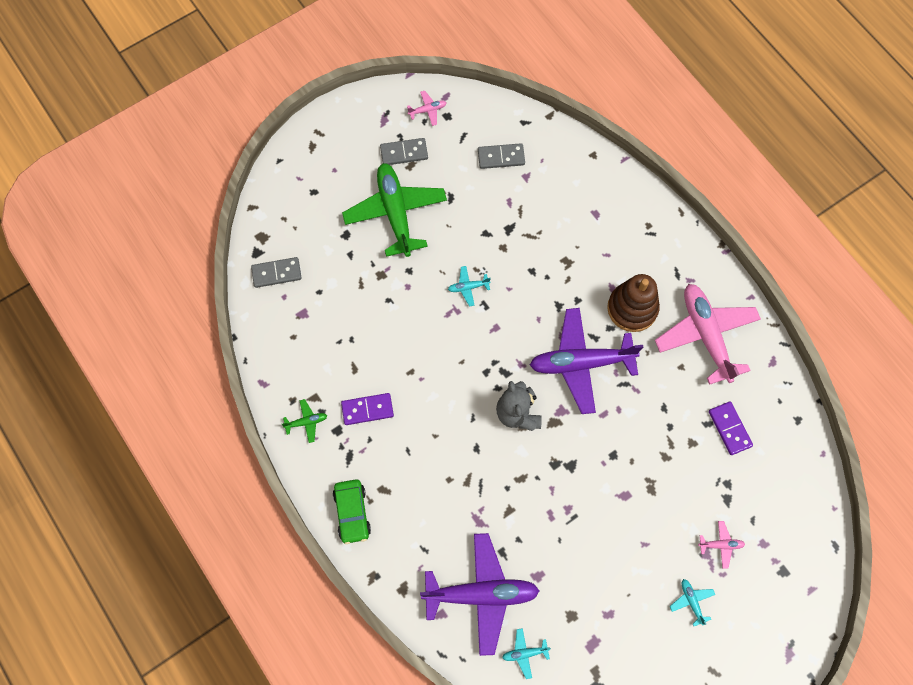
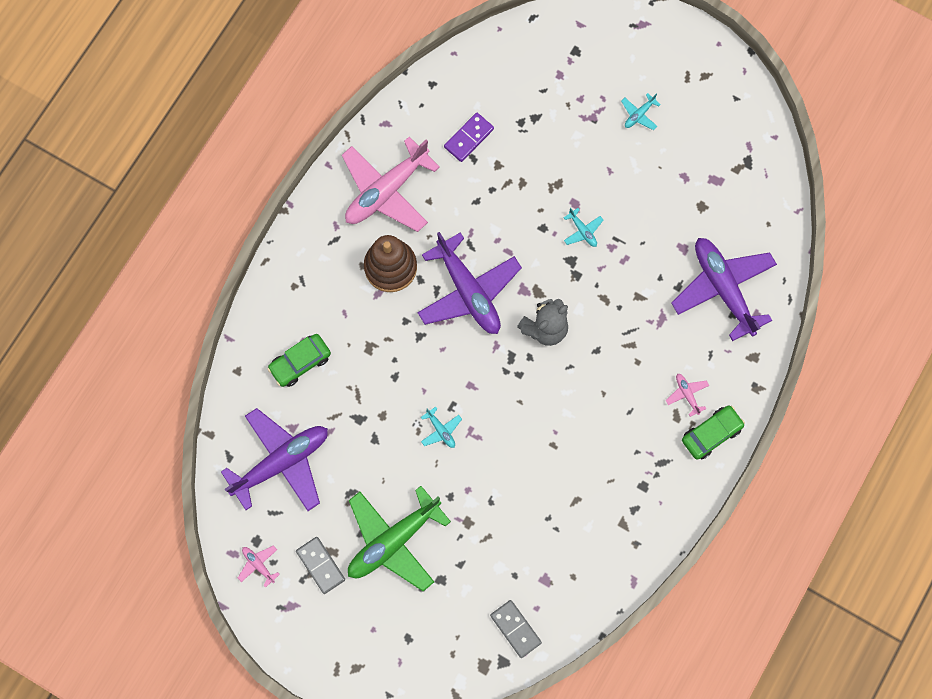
camera: 115 degrees left, 5 degrees up
green plane [282,399,327,443] -> none
purple domino [341,393,394,425] -> none
grey domino [478,143,525,169] -> purple plane [221,408,328,511]
turquoise plane [502,628,551,679] -> turquoise plane moved to [563,208,603,247]
pink plane [698,521,745,569] -> pink plane moved to [666,374,709,417]
none -> green car [267,334,331,387]

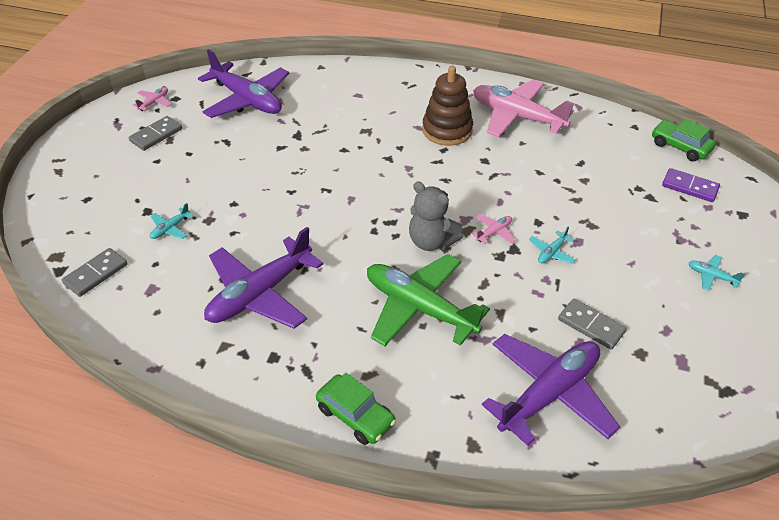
camera: 75 degrees right, 30 degrees down
green car [267,334,331,387] -> green car moved to [652,119,716,161]
green plane [348,486,451,591] -> green plane moved to [367,254,490,346]
purple plane [417,232,522,334] -> purple plane moved to [204,227,323,329]
turquoise plane [421,407,462,448] -> turquoise plane moved to [150,203,194,239]
purple domino [444,112,494,162] -> purple domino moved to [662,168,720,202]
pink plane [666,374,709,417] -> pink plane moved to [471,214,516,244]
none -> grey domino [558,299,627,350]

